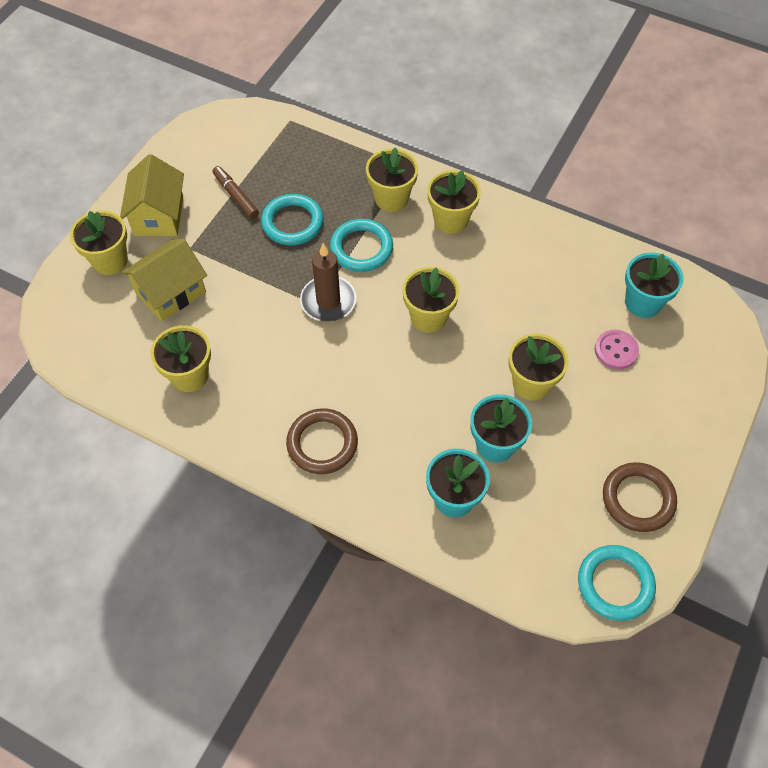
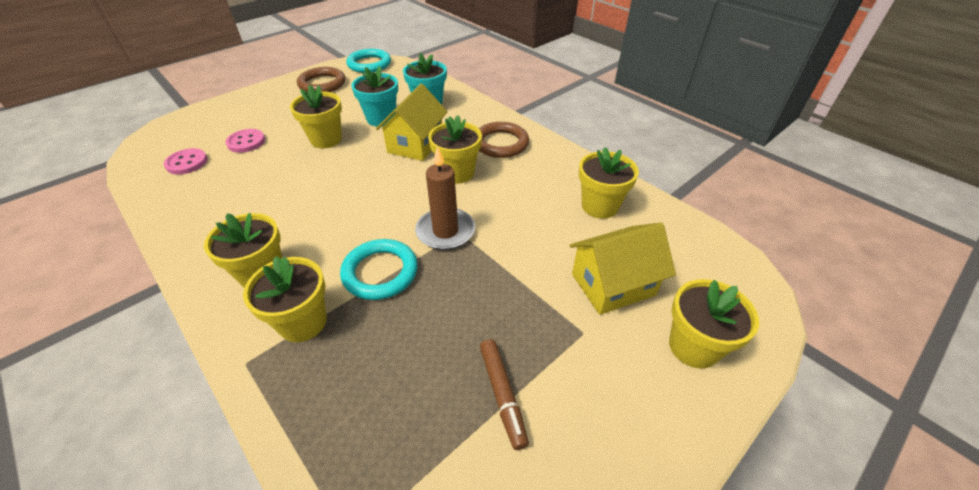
camera: 160 degrees left, 15 degrees down
yellow house [120,154,184,236] -> yellow house moved to [376,84,448,161]
turquoise ring [261,194,323,245] -> none
yellow flower pot [403,267,459,333] -> yellow flower pot moved to [428,115,482,184]
turquoise flower pot [625,252,684,318] -> pink button [164,148,208,175]

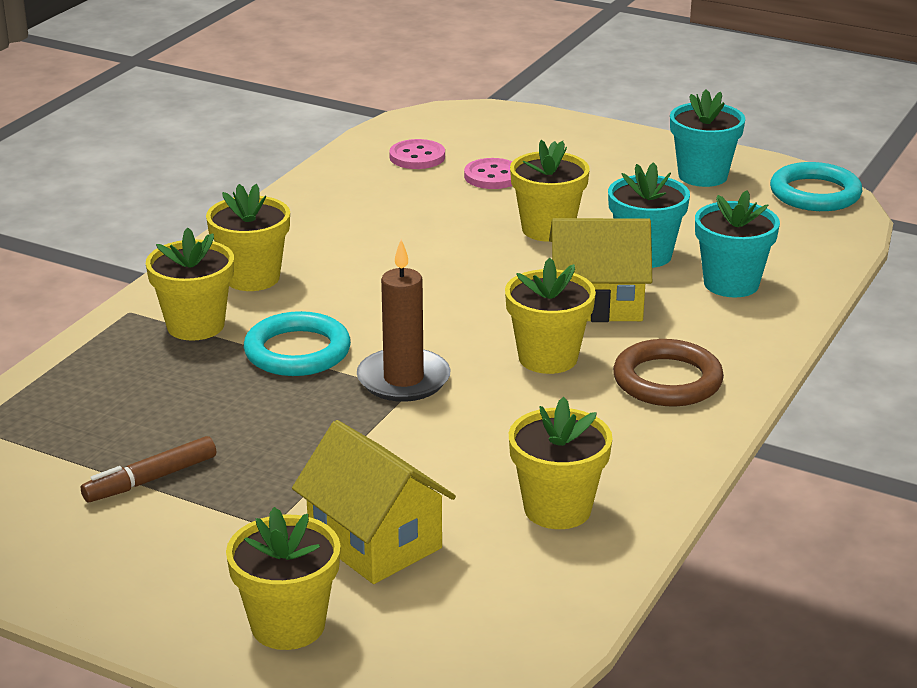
camera: 70 degrees right, 15 degrees down
brown ring [297,67,345,93] -> turquoise flower pot [670,89,745,187]

